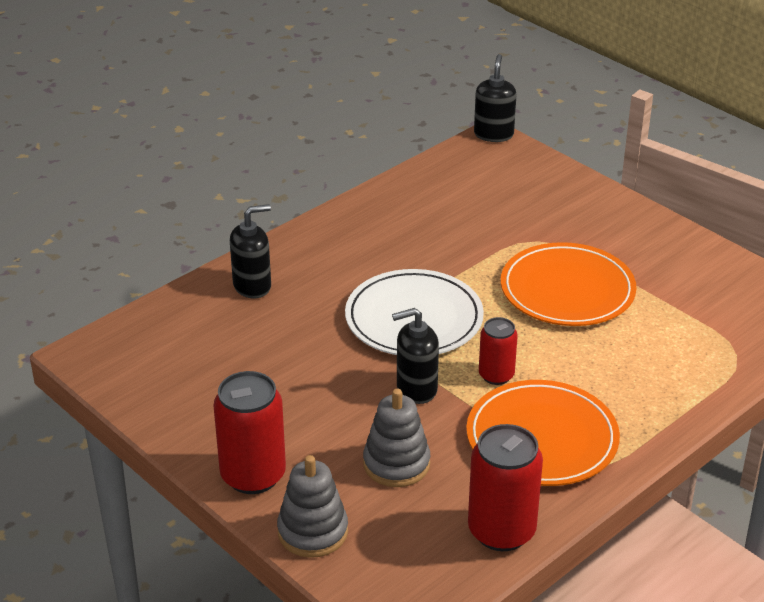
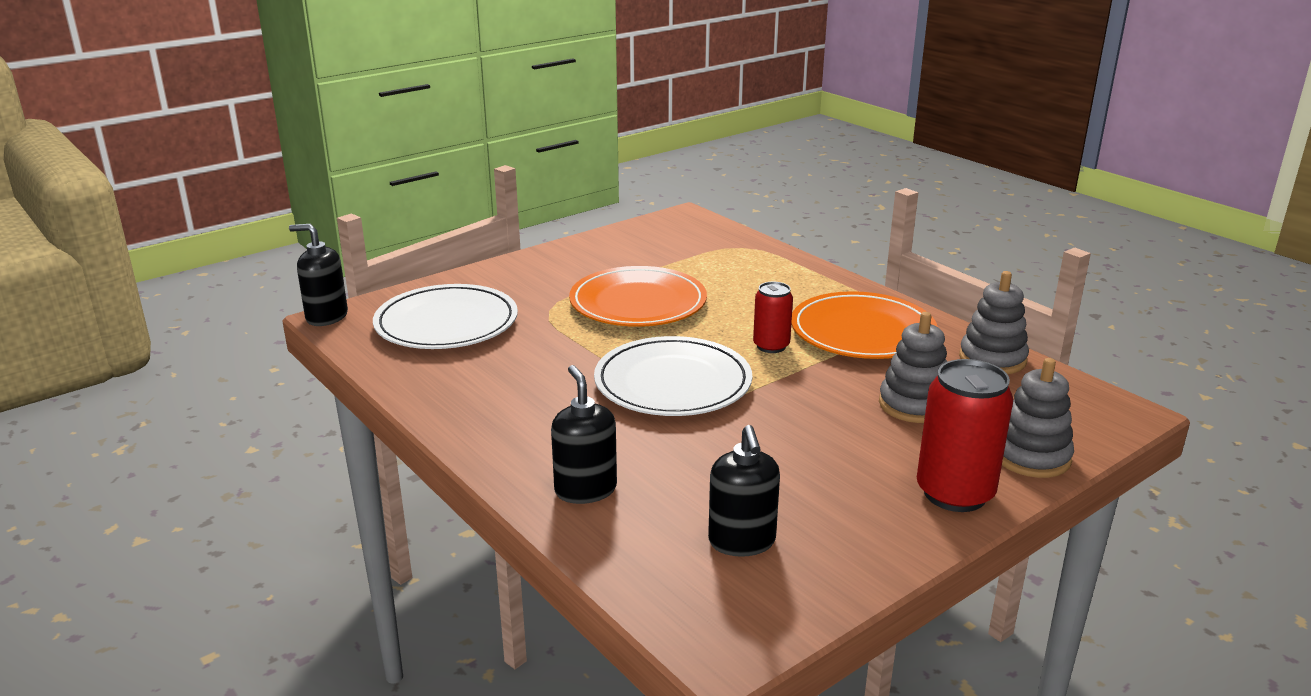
camera: 85 degrees left, 10 degrees down
black soap dispenser [392,308,439,404] -> black soap dispenser moved to [708,425,780,557]
red can [468,424,543,551] -> grey stacking toy [959,271,1029,374]
none -> white plate [373,284,518,349]

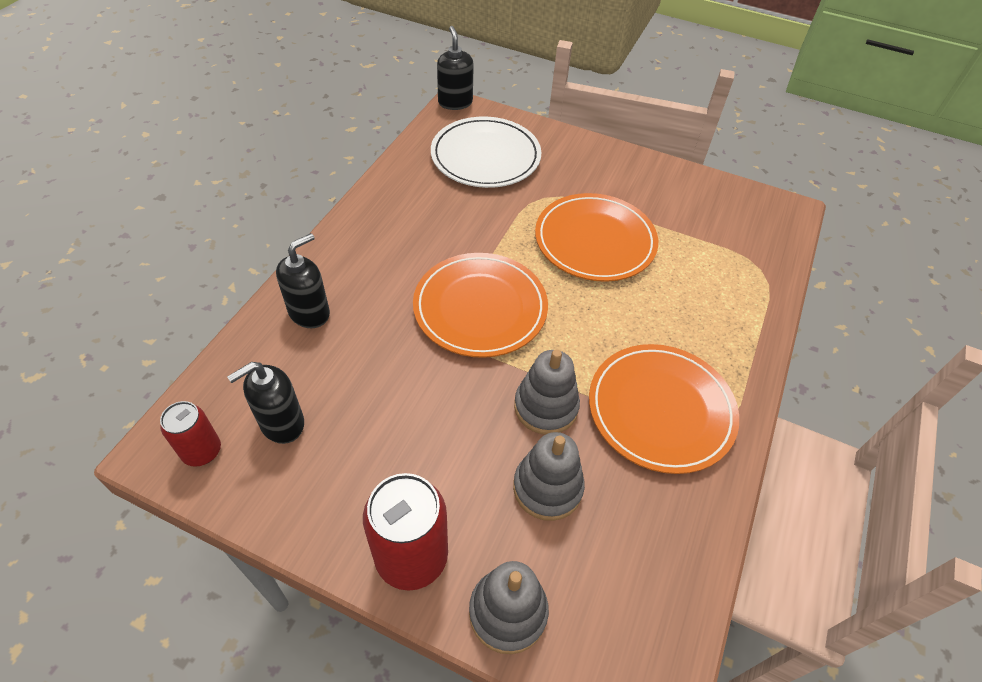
camera: 60 degrees right, 25 degrees up
white plate [594,336,752,416] -> orange plate [413,253,548,358]
red can [753,282,793,353] -> red can moved to [160,401,221,467]
grey stacking toy [959,271,1029,374] -> grey stacking toy moved to [514,349,580,435]

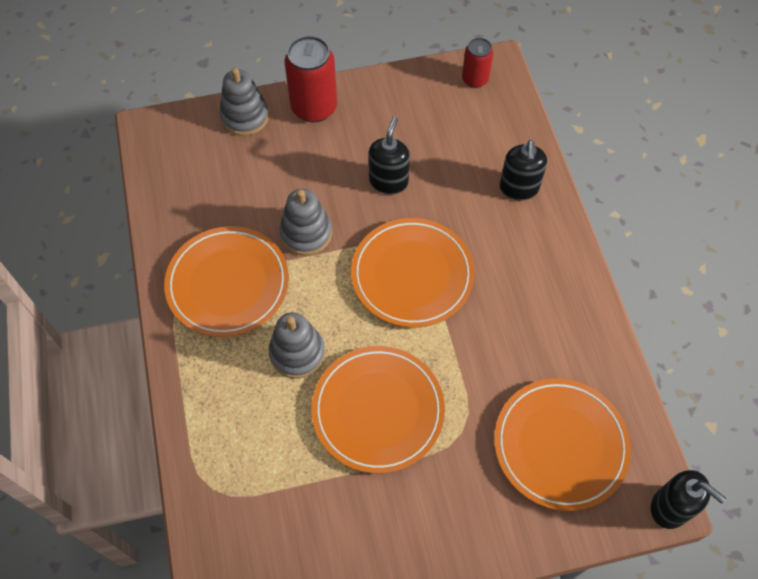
camera: 145 degrees right, 10 degrees up
black soap dispenser [227,362,304,444] -> black soap dispenser moved to [369,117,410,194]
white plate [431,117,541,188] -> orange plate [494,378,631,511]
grey stacking toy [513,432,585,521] -> grey stacking toy moved to [269,312,325,379]

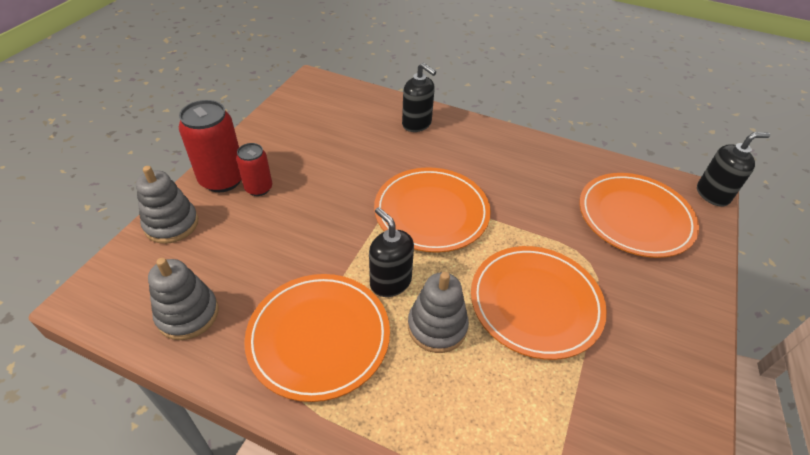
camera: 55 degrees left, 15 degrees down
grey stacking toy [280,189,332,255] -> grey stacking toy moved to [148,258,219,340]
black soap dispenser [369,117,410,194] -> black soap dispenser moved to [369,207,414,297]
red can [462,38,493,88] -> red can moved to [236,143,272,196]

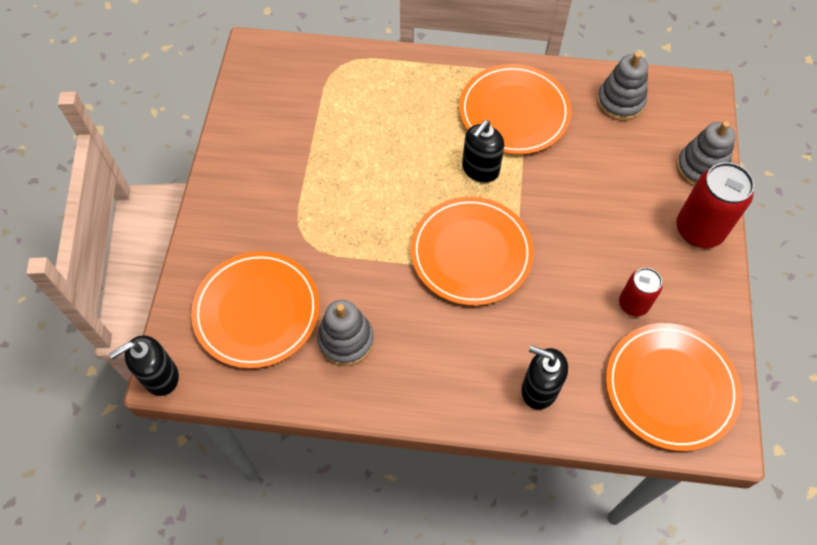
camera: 165 degrees right, 15 degrees up
red can [236,143,272,196] -> red can moved to [619,268,662,316]
black soap dispenser [369,207,414,297] -> black soap dispenser turned 90 degrees clockwise [462,120,504,183]
grey stacking toy [408,272,469,353] -> grey stacking toy moved to [317,300,374,366]
orange plate [471,246,607,360] -> orange plate moved to [606,323,741,451]

